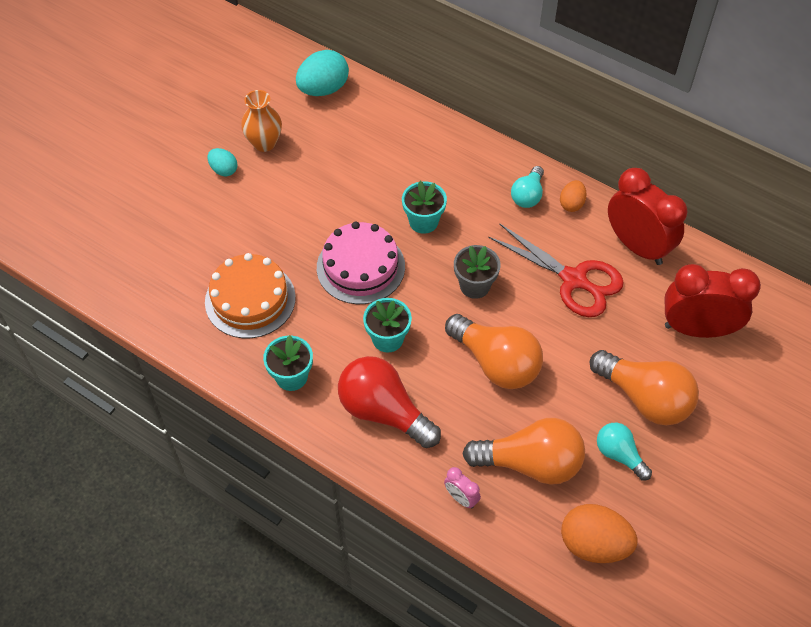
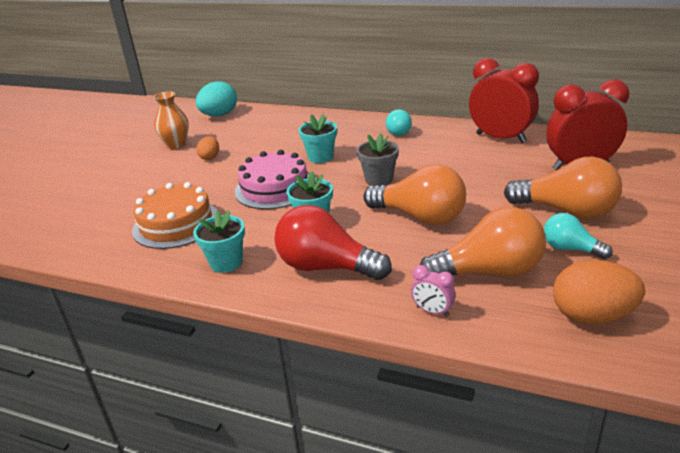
camera: 10 degrees left, 25 degrees down
turquoise egg [208,148,237,176] -> none
red scissors [488,223,624,317] -> none
orange egg [560,180,587,212] -> orange egg moved to [196,136,219,160]

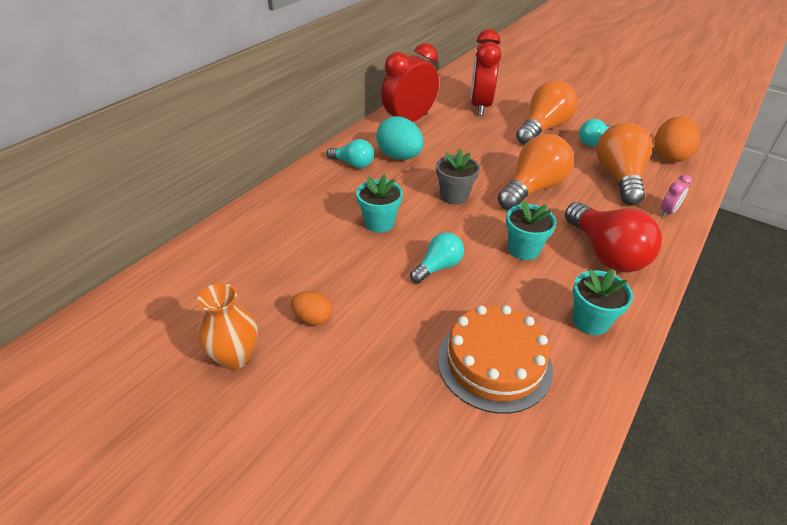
camera: 80 degrees left, 10 degrees up
turquoise egg [196,81,237,116] -> turquoise egg moved to [376,116,424,160]
pink cake [235,150,309,209] -> turquoise light bulb [410,232,464,283]
red light bulb [274,205,392,280] -> red light bulb turned 60 degrees counterclockwise [565,202,662,273]

